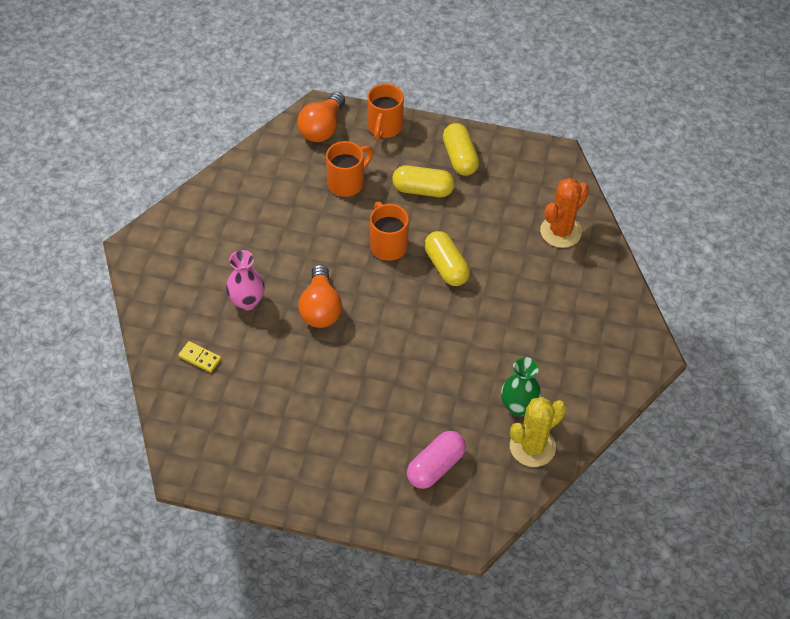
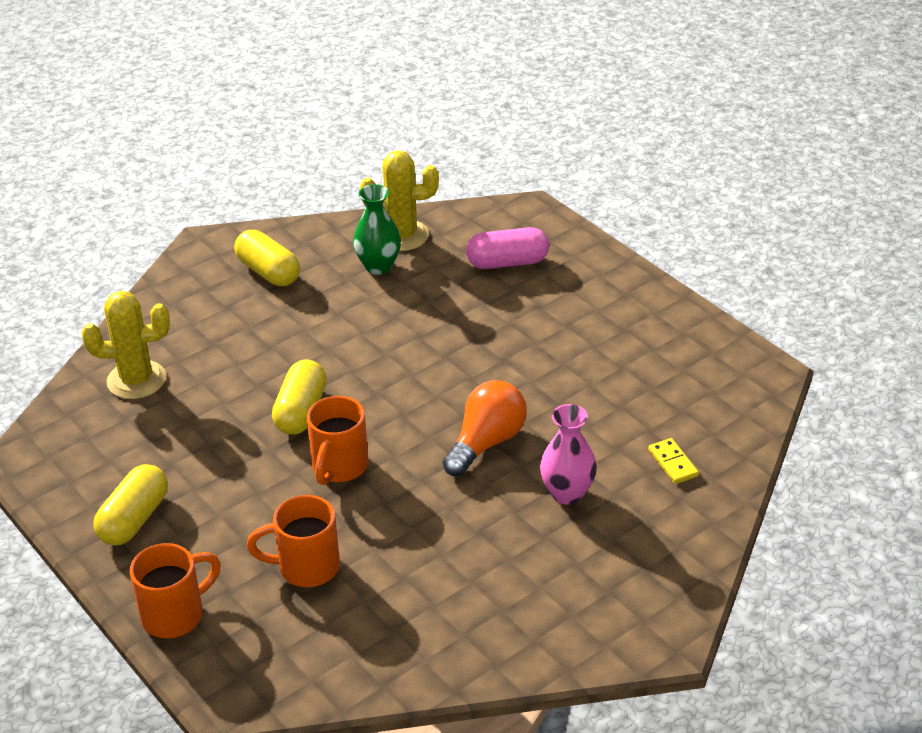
camera: 140 degrees left, 15 degrees down
orange light bulb [297,92,345,142] -> none
yellow capsule [392,165,455,197] -> yellow capsule moved to [234,230,300,286]
orange cactus [540,178,589,248] -> yellow cactus [82,291,170,399]

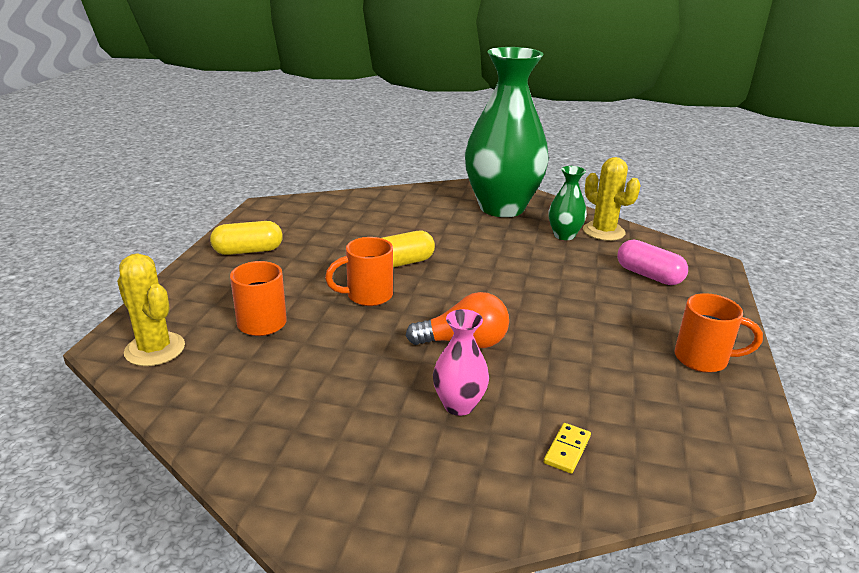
camera: 50 degrees right, 10 degrees down
yellow cactus [82,291,170,399] -> yellow cactus moved to [117,253,185,366]
orange mug [130,543,221,638] -> orange mug moved to [675,293,763,373]
yellow capsule [234,230,300,286] -> green vase [465,47,549,217]

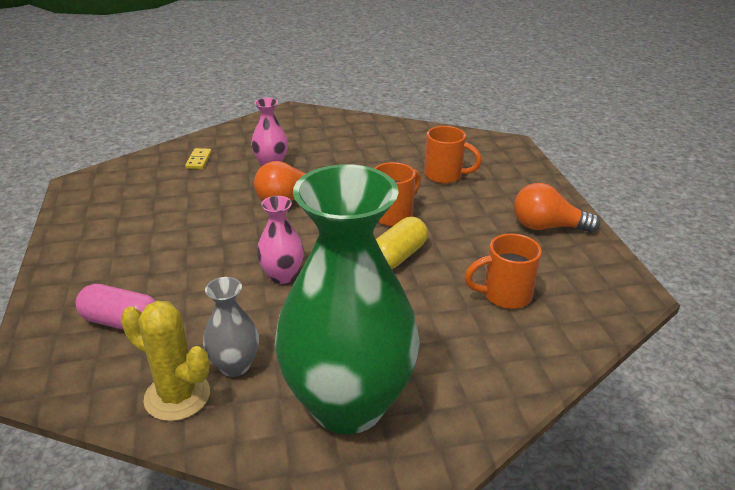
camera: 155 degrees right, 5 degrees up
yellow cactus [117,253,185,366] -> none
yellow capsule [210,221,283,255] -> orange light bulb [514,183,600,233]
green vase [549,166,587,240] -> grey vase [203,277,259,377]
orange mug [675,293,763,373] -> orange mug moved to [464,233,542,309]
none -> pink vase [257,196,304,284]

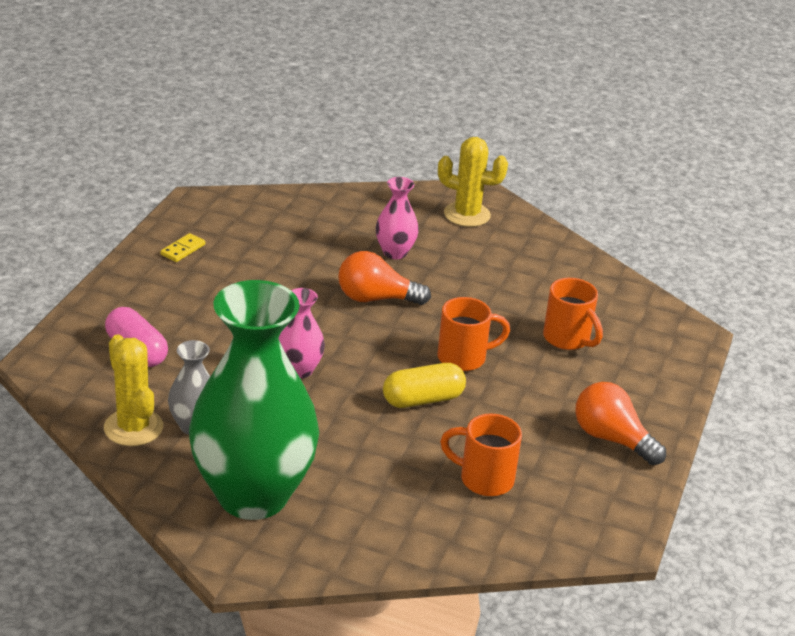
camera: 30 degrees right, 0 degrees up
yellow domino [185,148,212,169] -> yellow domino moved to [160,233,205,262]
none -> yellow cactus [438,137,508,227]

